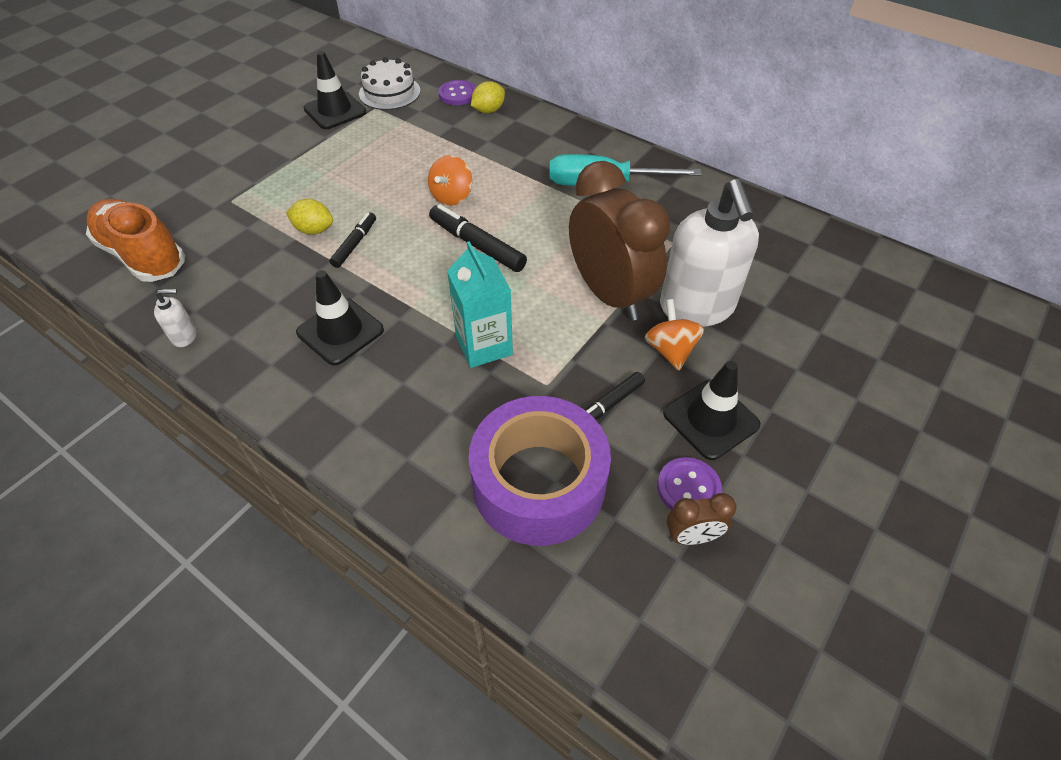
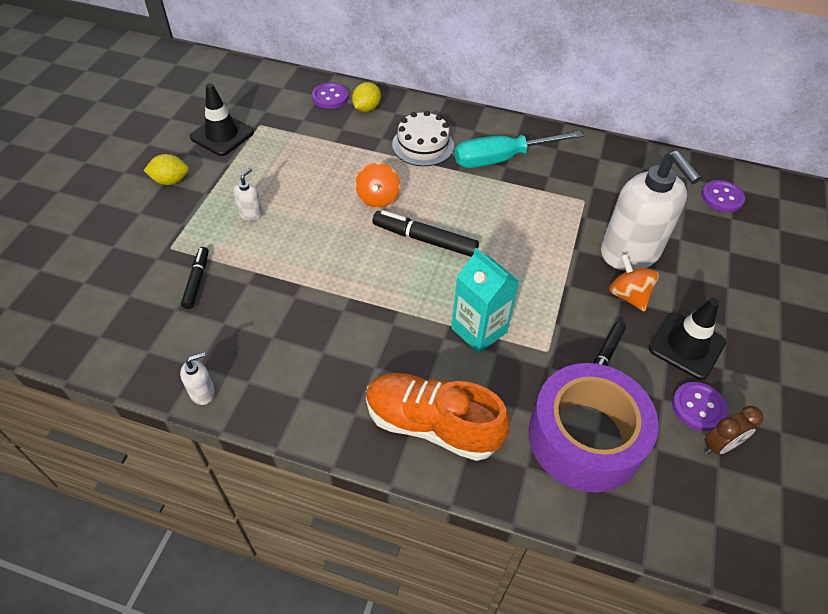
camera: 20 degrees left, 0 degrees up
orange shoe [86,199,185,282] -> orange shoe moved to [366,373,510,461]
yellow lemon [286,199,333,235] -> yellow lemon moved to [143,154,189,185]
black traffic cone [296,270,384,365] -> none
black marker [329,212,376,268] -> black marker moved to [181,247,209,309]
white cake [359,57,421,110] -> white cake moved to [392,111,454,166]
brown clock [569,161,670,321] -> none
none -> white soap dispenser [233,168,263,221]
none -> purple button [701,180,745,212]

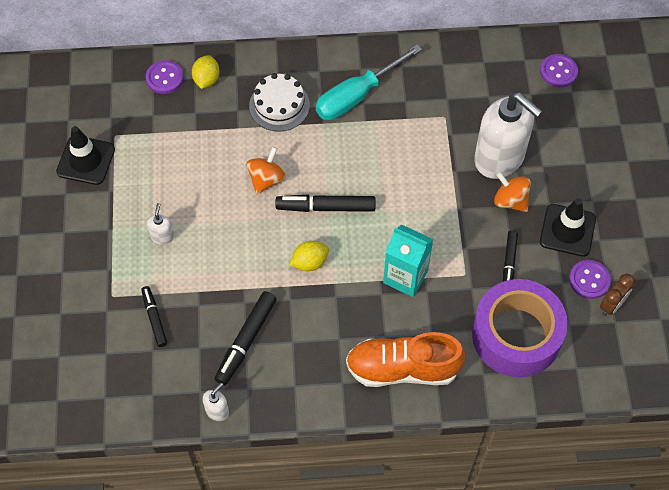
camera: 20 degrees left, 10 degrees up
yellow lemon [143,154,189,185] -> yellow lemon moved to [290,241,329,271]
orange spinning top [355,163,400,208] -> orange spinning top turned 135 degrees counterclockwise [246,147,286,194]
none -> black marker [214,291,277,385]

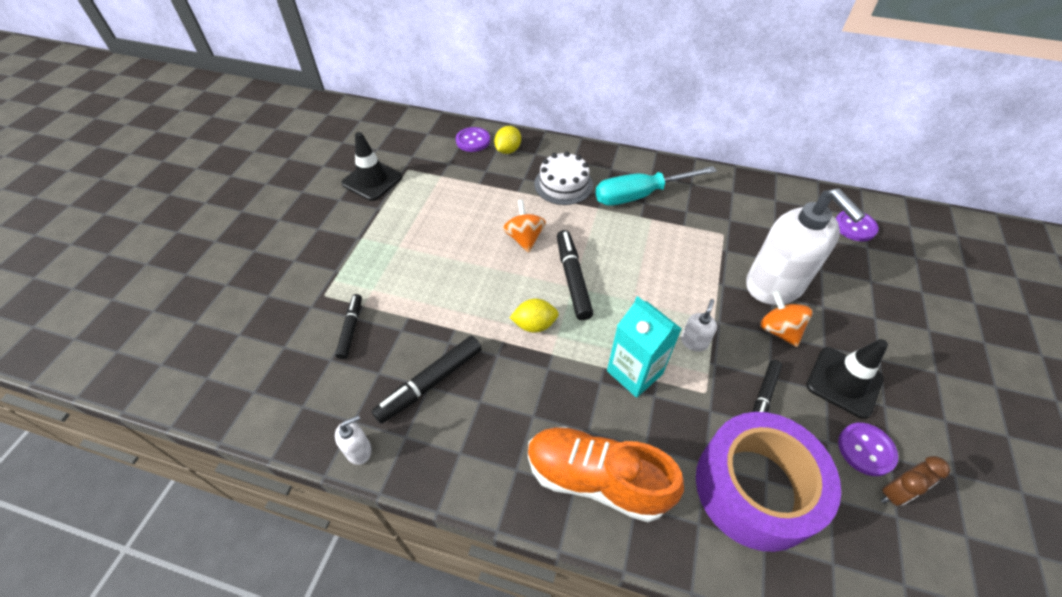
camera: 20 degrees right, 10 degrees down
white soap dispenser [147,203,174,245] -> white soap dispenser moved to [681,299,717,352]
orange spinning top [246,147,286,194] -> orange spinning top turned 60 degrees counterclockwise [503,200,546,253]
black marker [276,194,376,212] -> black marker turned 60 degrees clockwise [557,230,593,320]

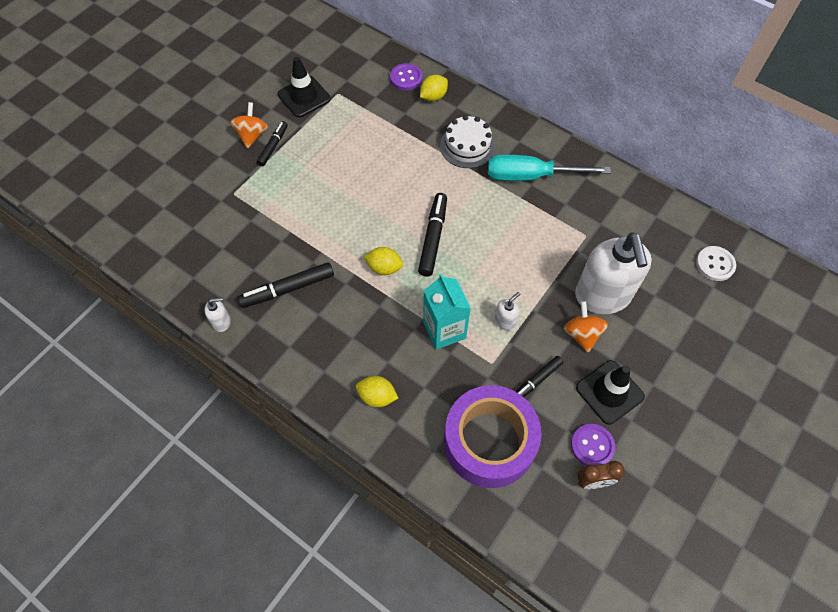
camera: 20 degrees right, 10 degrees up
black marker [335,294,362,359] -> black marker moved to [257,121,288,166]
orange spinning top [503,200,546,253] -> orange spinning top moved to [230,102,268,149]
orange shoe [528,427,684,522] -> yellow lemon [356,376,398,407]
purple button [836,211,878,242] -> white button [696,246,736,281]

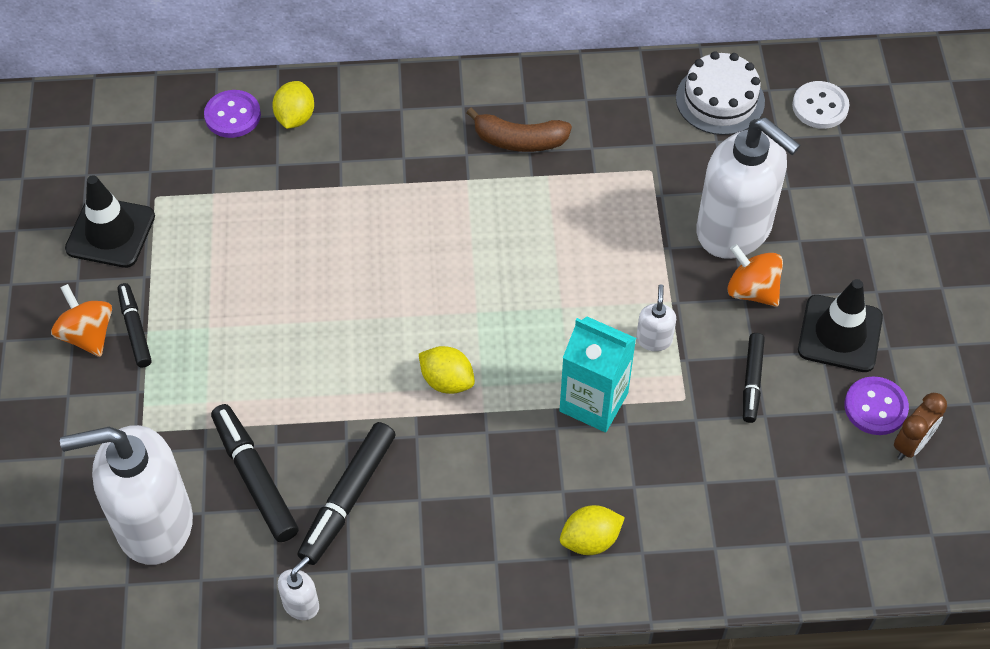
camera: 40 degrees left, 5 degrees down
yellow lemon [364,247,403,275] -> yellow lemon turned 60 degrees clockwise [419,346,475,394]
black marker [418,193,447,277] -> black marker moved to [211,404,298,542]
white cake [440,115,495,168] -> white cake moved to [676,51,765,135]
purple tape [444,385,542,488] -> none
turquoise screwdriver [488,154,611,181] -> brown banana [466,108,572,152]
none -> white soap dispenser [60,425,193,565]

